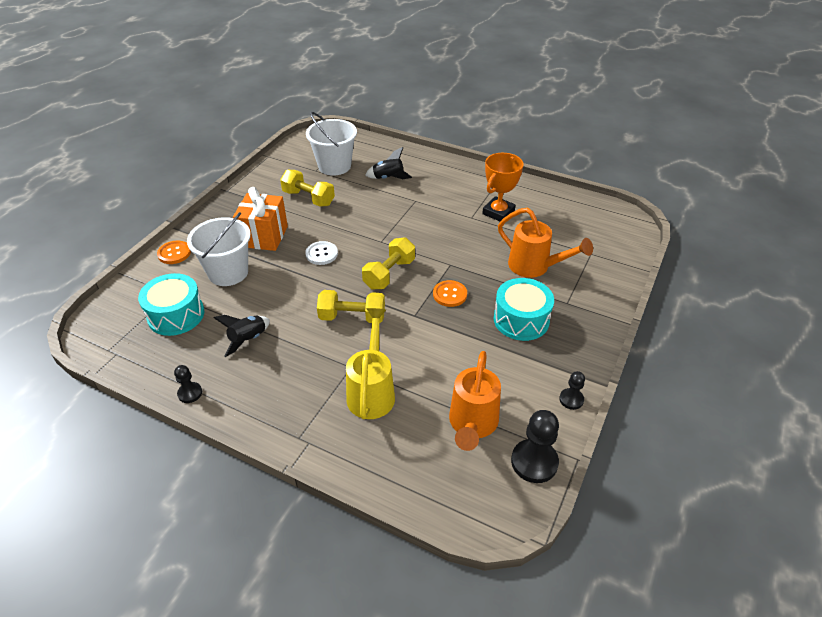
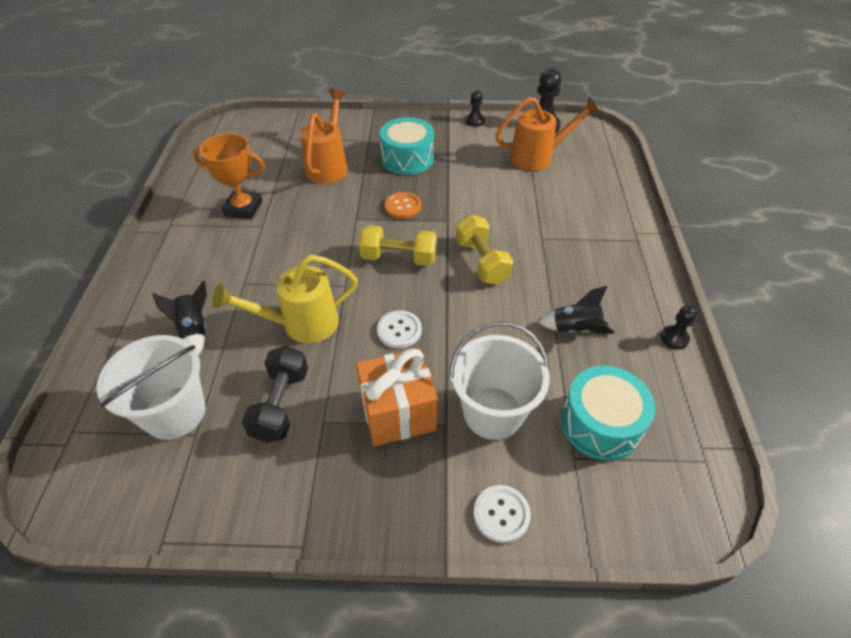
camera: 115 degrees left, 5 degrees up
orange button [157,241,191,264] -> white button [473,485,531,543]
yellow dumbbell [280,170,335,207] -> black dumbbell [242,346,308,443]
yellow watering can [346,308,395,419] -> yellow watering can moved to [212,254,358,343]

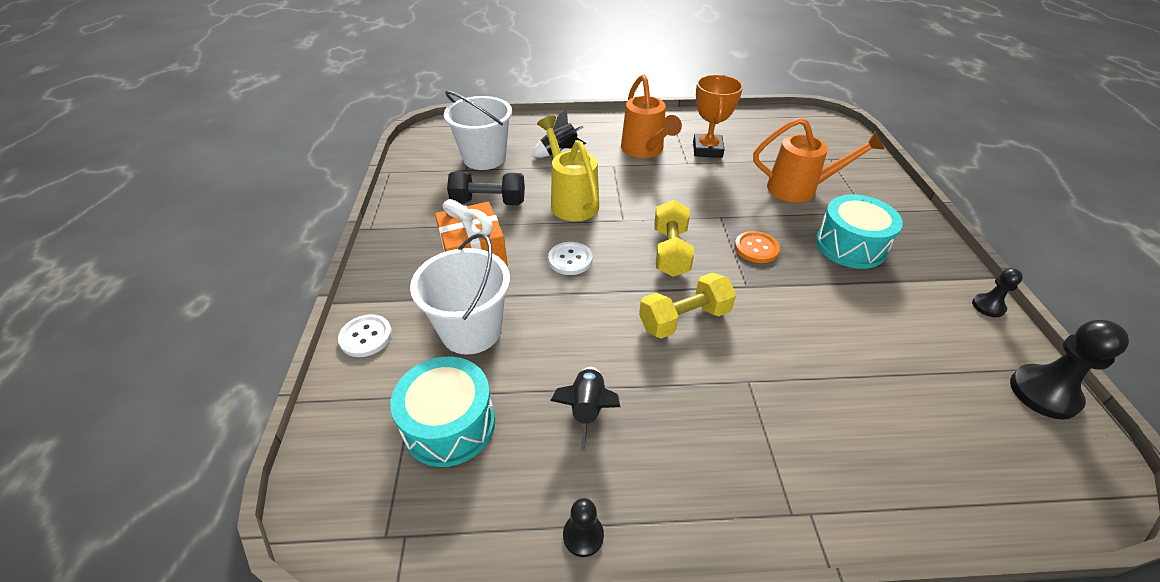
camera: 85 degrees right, 5 degrees down
orange watering can [495,97,600,171] -> orange watering can moved to [621,75,682,158]

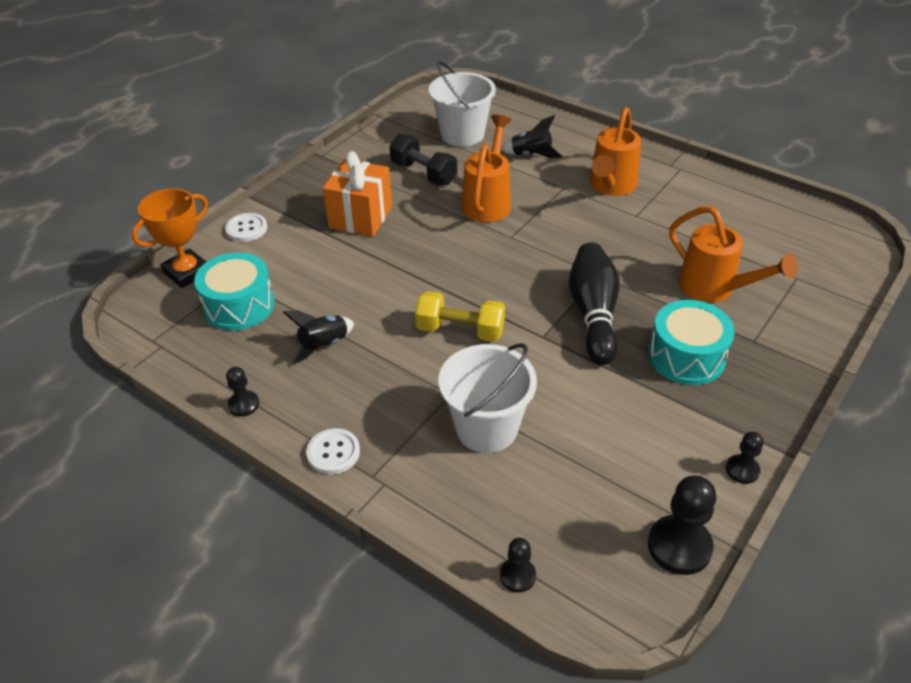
camera: 40 degrees right, 0 degrees up
white bucket [410,233,510,355] -> white bucket moved to [439,343,537,453]
yellow watering can [537,116,599,221] -> orange watering can [462,115,511,223]
white button [548,242,593,275] -> white button moved to [306,428,360,474]
yellow dumbbell [654,200,694,277] -> none
orange trophy [693,75,743,158] -> orange trophy moved to [132,188,208,288]
orange button [735,231,780,263] -> black bowling pin [569,242,620,365]
none -> black pawn [500,538,536,593]

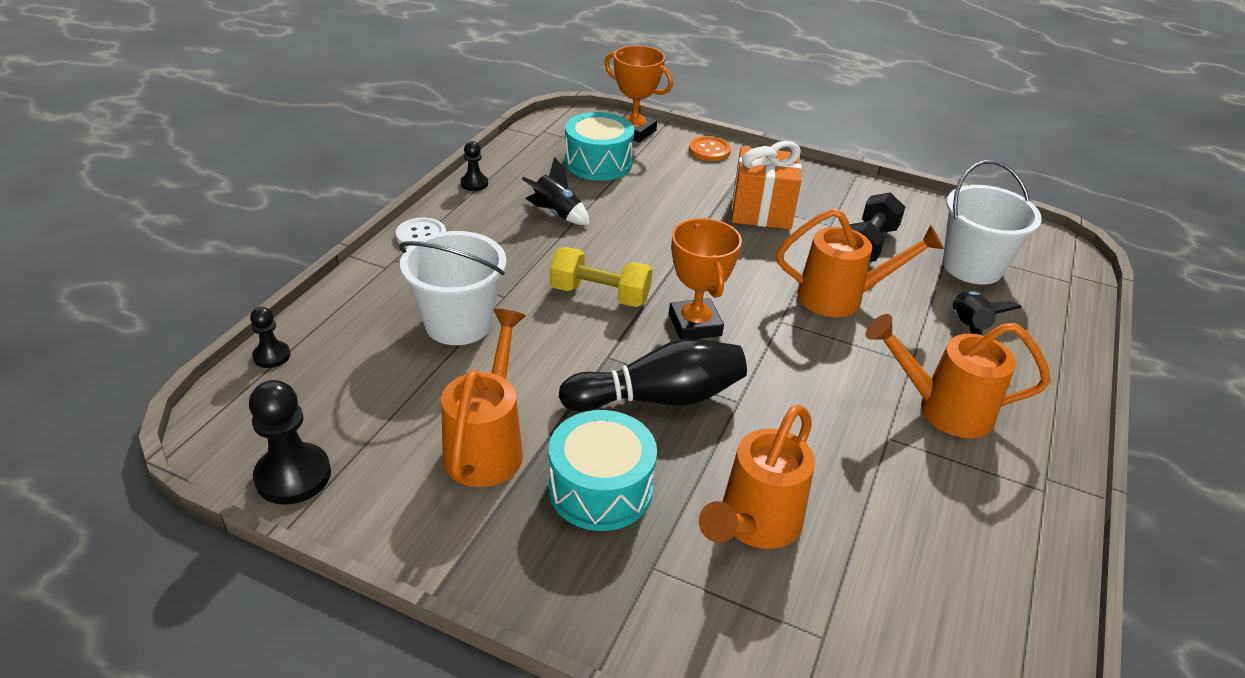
camera: 75 degrees right, 5 degrees down
white button [225,213,267,242] -> orange button [689,136,731,161]
yellow dumbbell [415,291,505,342] -> yellow dumbbell turned 75 degrees counterclockwise [550,247,652,307]
black pawn [726,432,763,484] -> none
none -> orange watering can [441,309,526,487]
none -> orange trophy [669,218,742,339]

